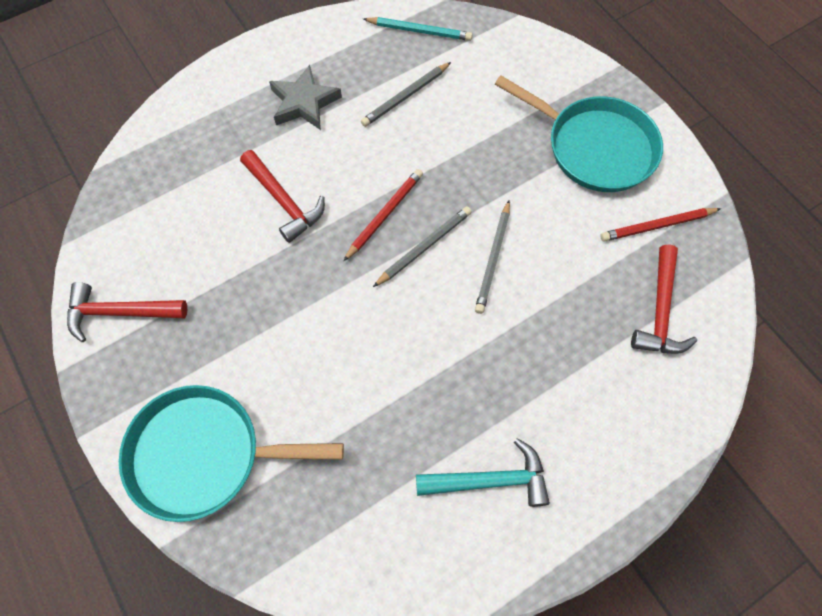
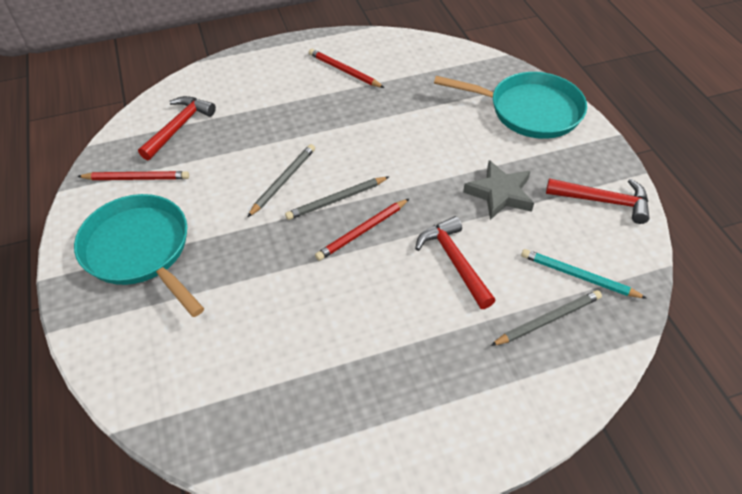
camera: 165 degrees left, 15 degrees down
grey star [269,65,342,130] -> grey star moved to [463,160,534,220]
grey pencil [361,62,451,127] -> grey pencil moved to [490,290,602,346]
turquoise pencil [363,17,473,41] -> turquoise pencil moved to [521,249,647,299]
turquoise hammer [416,438,550,507] -> red pencil [309,49,384,88]

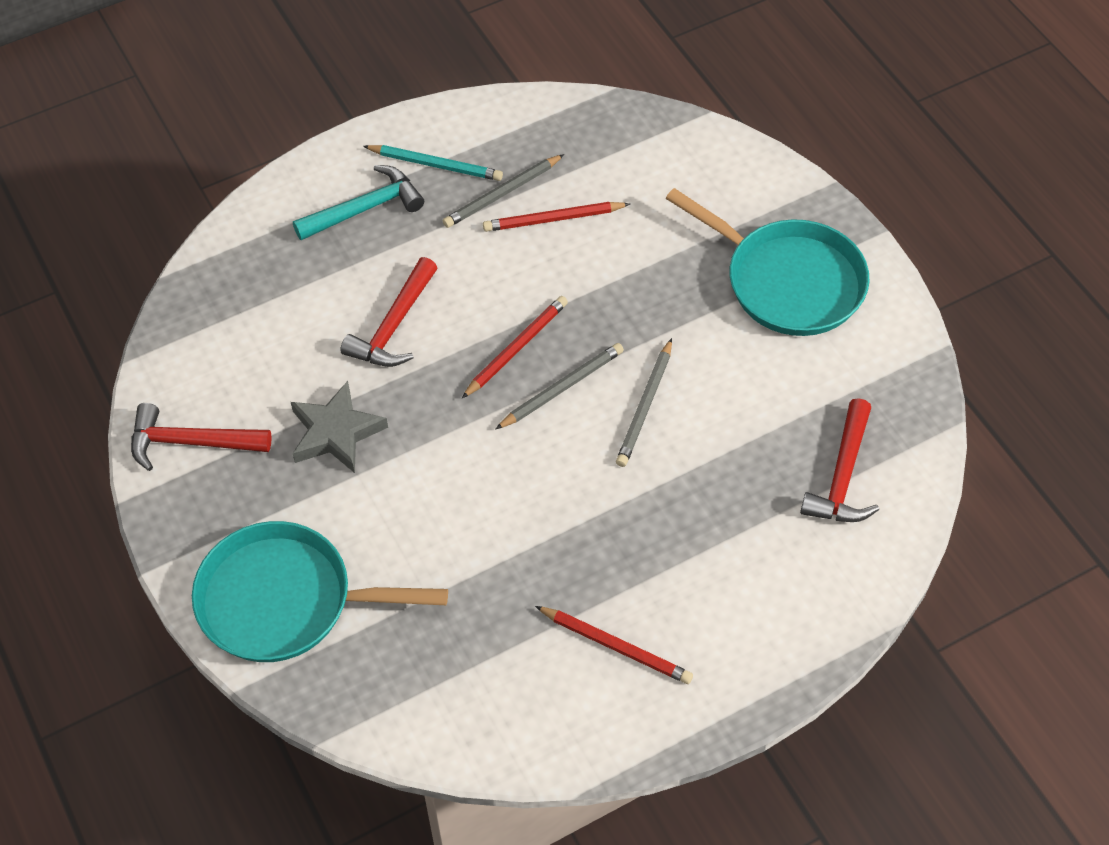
camera: 170 degrees right, 5 degrees up
red pencil [77,171,189,180] -> red pencil moved to [483,202,630,232]
red hammer [415,216,496,309] -> red hammer turned 60 degrees clockwise [340,257,437,367]
grey pencil [490,290,602,346] -> grey pencil moved to [443,154,564,228]
turquoise pencil [521,249,647,299] -> turquoise pencil moved to [363,145,503,181]
none -> turquoise hammer [293,165,424,240]

